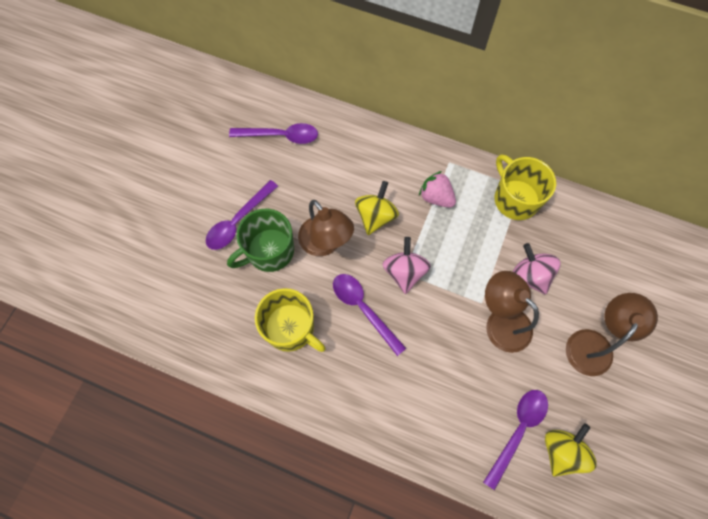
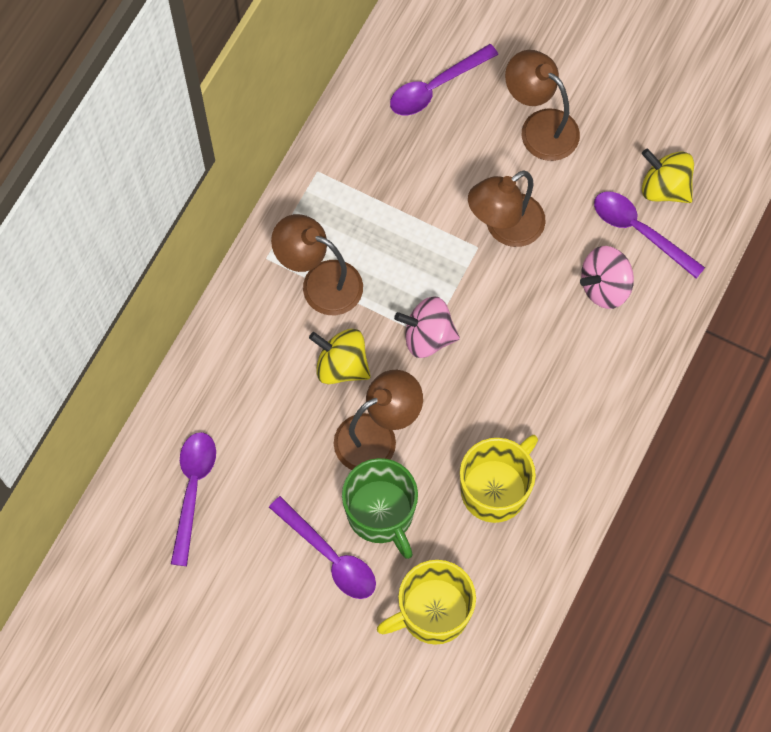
camera: 85 degrees left, 0 degrees up
purple spoon [333,274,406,356] -> purple spoon moved to [390,44,498,115]
pink strawberry [419,171,456,208] -> brown lamp [271,214,363,315]
yellow mug [494,154,556,220] -> yellow mug moved to [377,560,476,645]
pink spinning top [513,243,560,294] -> pink spinning top moved to [580,246,634,309]

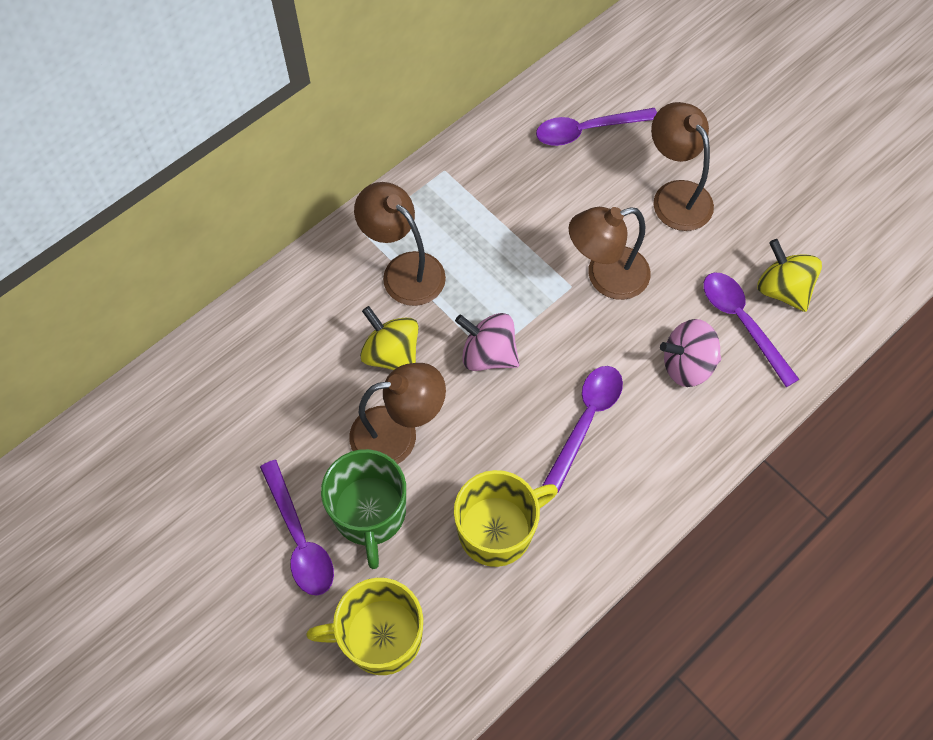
camera: 20 degrees right, 5 degrees down
purple spoon [171,432,216,566] -> purple spoon moved to [543,366,623,493]

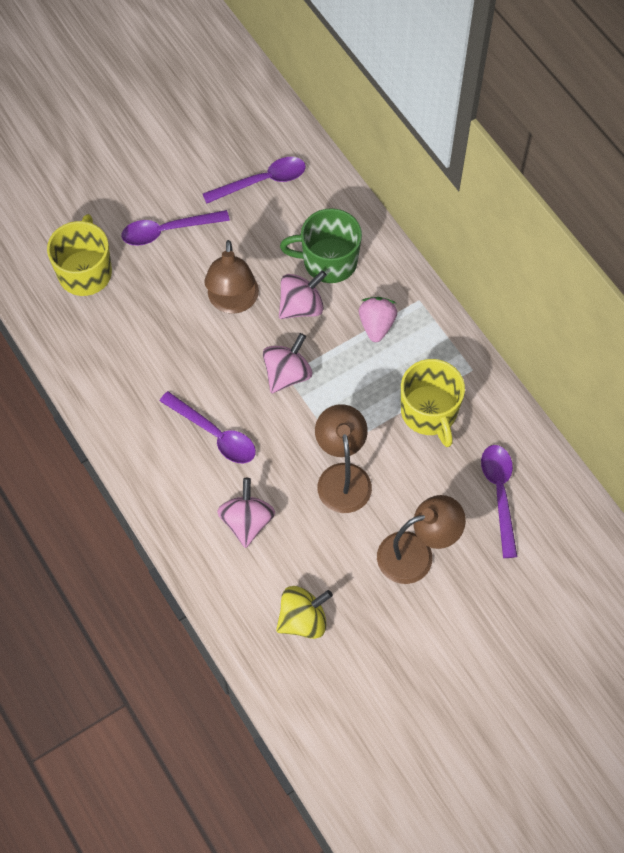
camera: 100 degrees right, 0 degrees up
green mug [321,449,406,569] -> green mug moved to [280,208,362,283]
brown lamp [354,182,446,306] -> pink strawberry [359,297,397,342]
yellow spinning top [360,306,419,370] -> pink spinning top [279,270,327,319]
yellow mug [454,470,558,567] -> yellow mug moved to [401,359,465,447]
purple spoon [703,273,799,387] -> purple spoon moved to [203,157,306,204]

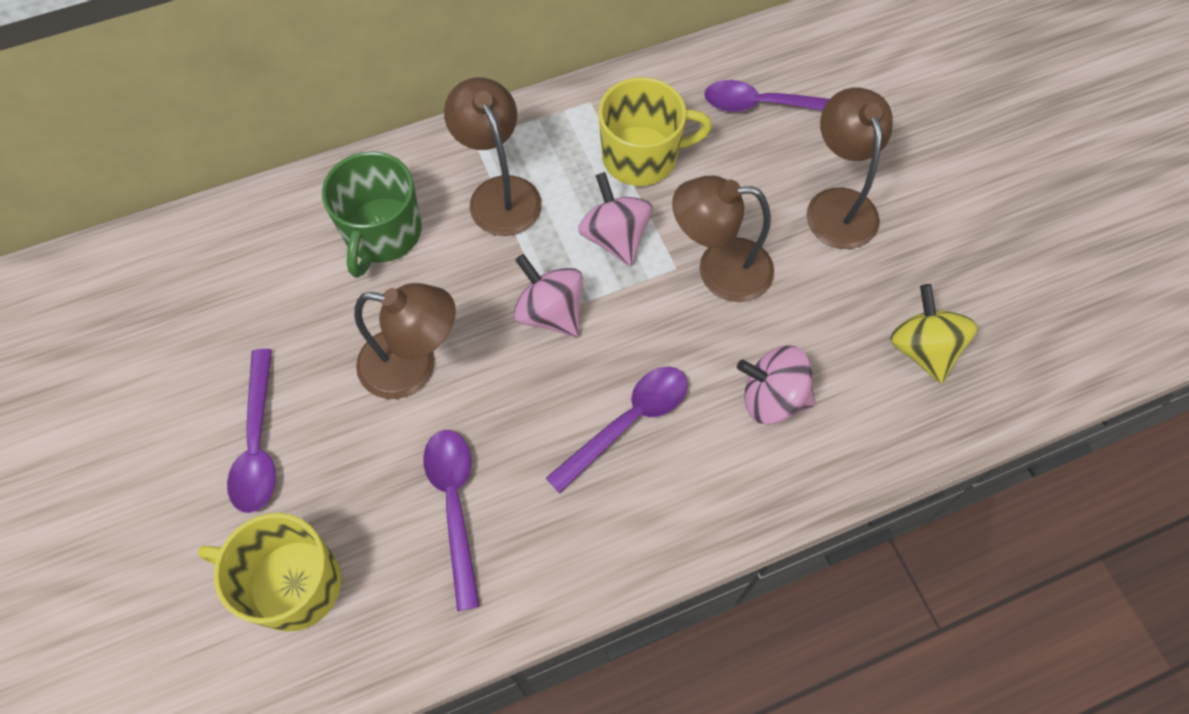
camera: 80 degrees left, 0 degrees up
purple spoon [203,157,306,204] -> purple spoon moved to [423,430,480,611]
pink spinning top [279,270,327,319] -> pink spinning top moved to [578,172,652,266]
pink strawberry [359,297,397,342] -> brown lamp [444,77,542,236]

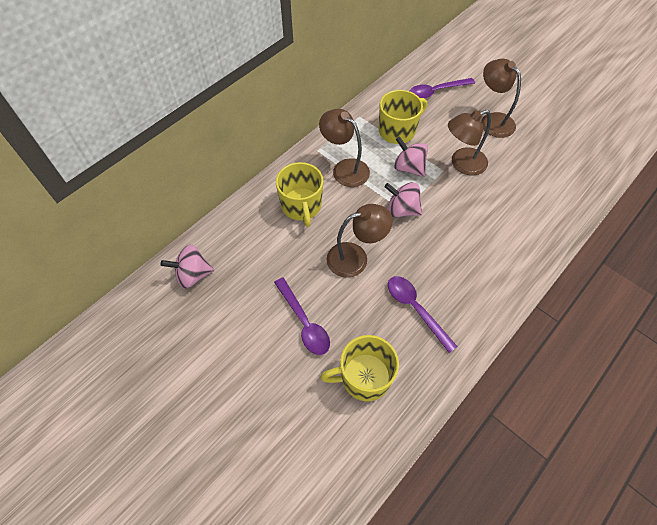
camera: 25 degrees left, 5 degrees down
green mug [322,151,422,278] -> yellow mug [276,162,323,227]
purple spoon [546,367,688,493] -> none
pink spinning top [737,345,815,425] -> pink spinning top moved to [161,245,214,289]
yellow spinning top [890,284,977,383] -> none

